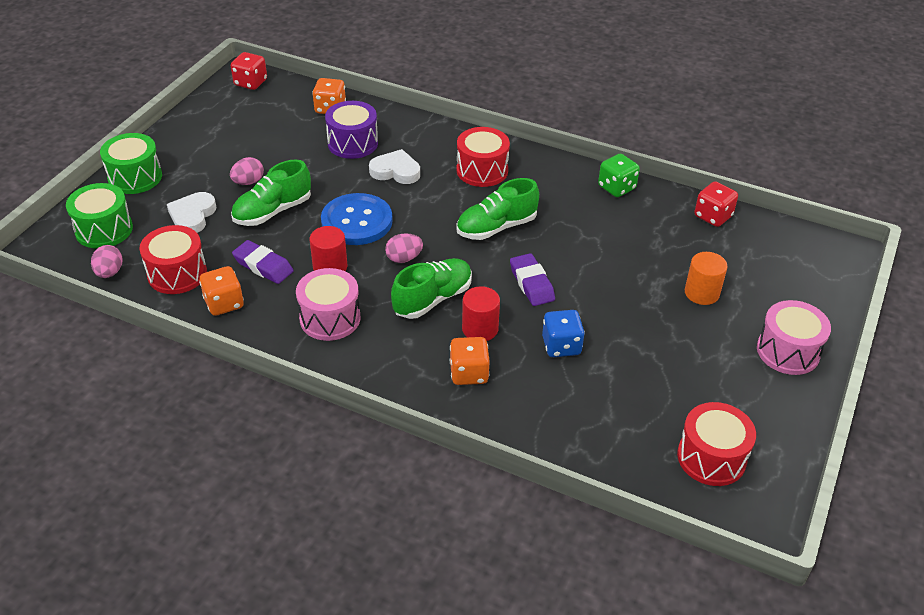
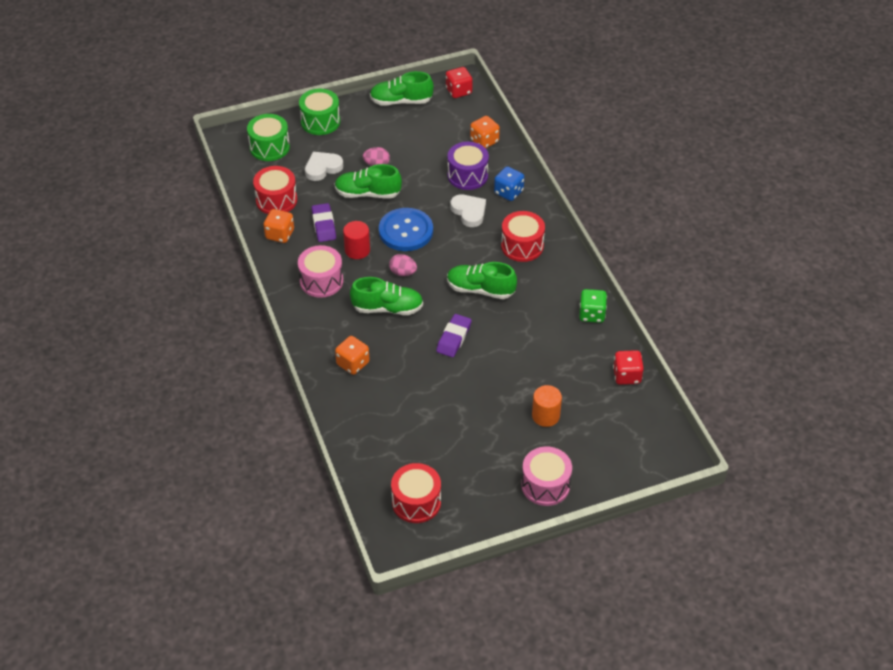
camera: 45 degrees right, 5 degrees up
pink egg [91,245,122,278] -> none
red cylinder [462,286,500,341] -> none
blue dice [542,310,585,357] -> blue dice moved to [494,166,524,201]
none -> green shoe [370,71,434,105]

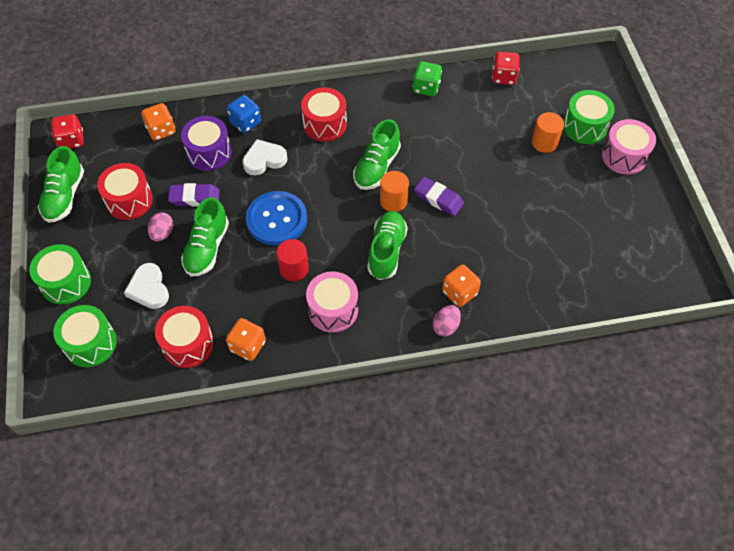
camera: 80 degrees left, 10 degrees up
purple eraser [311,203,336,242] -> purple eraser moved to [168,183,220,206]
pink egg [389,254,417,276] -> pink egg moved to [432,305,461,336]
red drum [391,463,441,523] -> red drum moved to [97,163,153,220]
none -> orange cylinder [380,171,409,212]
none -> green drum [563,90,615,144]

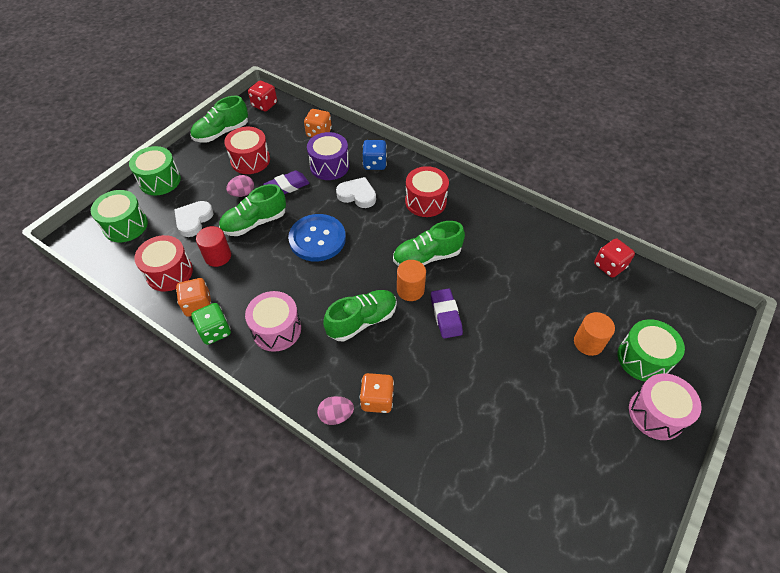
camera: 45 degrees right, 5 degrees down
purple eraser [168,183,220,206] -> purple eraser turned 75 degrees counterclockwise [263,170,309,194]
red cylinder [277,239,309,281] -> red cylinder moved to [196,226,231,267]
green dice [413,61,442,96] -> green dice moved to [191,303,231,345]

